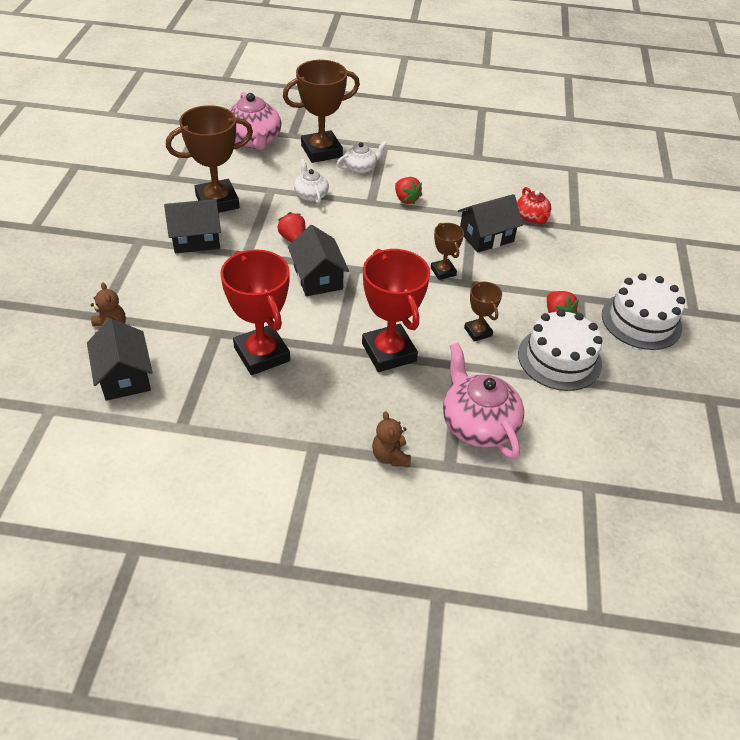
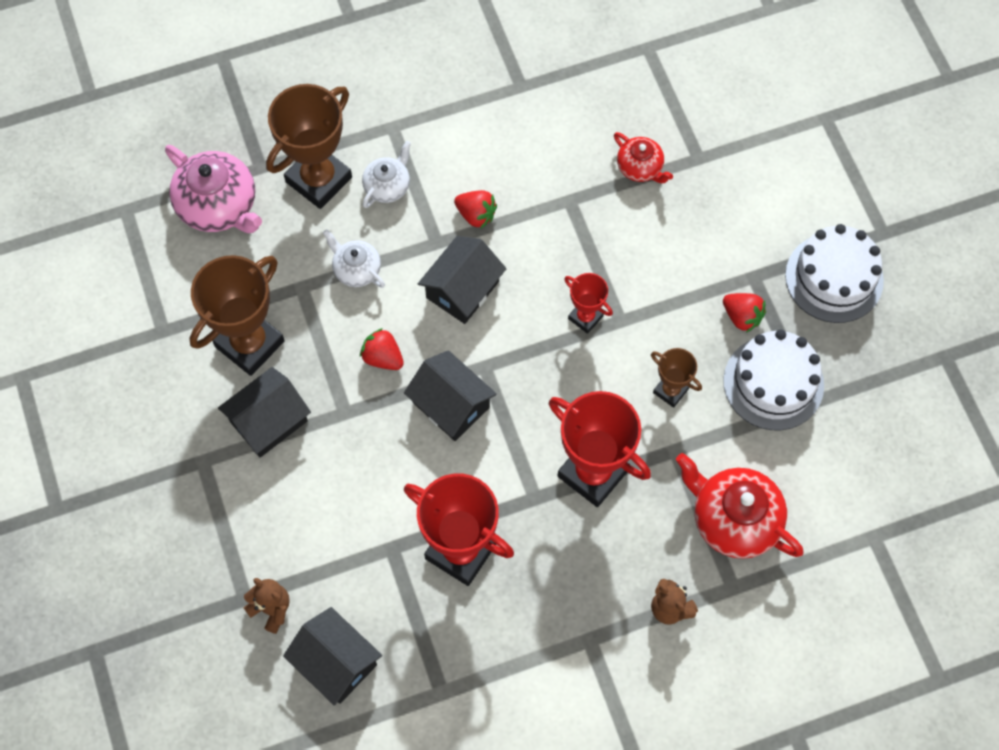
camera: 25 degrees left, 20 degrees up
brown trophy [431,223,464,280] -> red trophy [564,273,613,334]
pink teapot [443,343,524,460] -> red teapot [676,453,804,559]
black house [458,194,523,253] -> black house moved to [418,236,507,324]

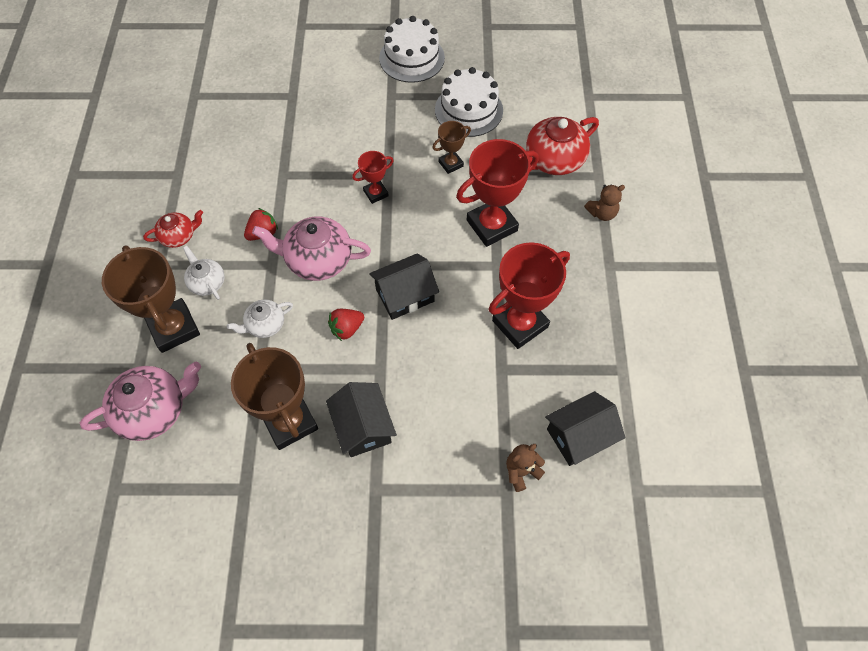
camera: 70 degrees left, 5 degrees down
black house [418,236,507,324] -> pink teapot [252,217,371,281]
red teapot [614,132,673,183] -> red teapot moved to [143,210,203,248]
red strawberry [723,293,766,333] -> none

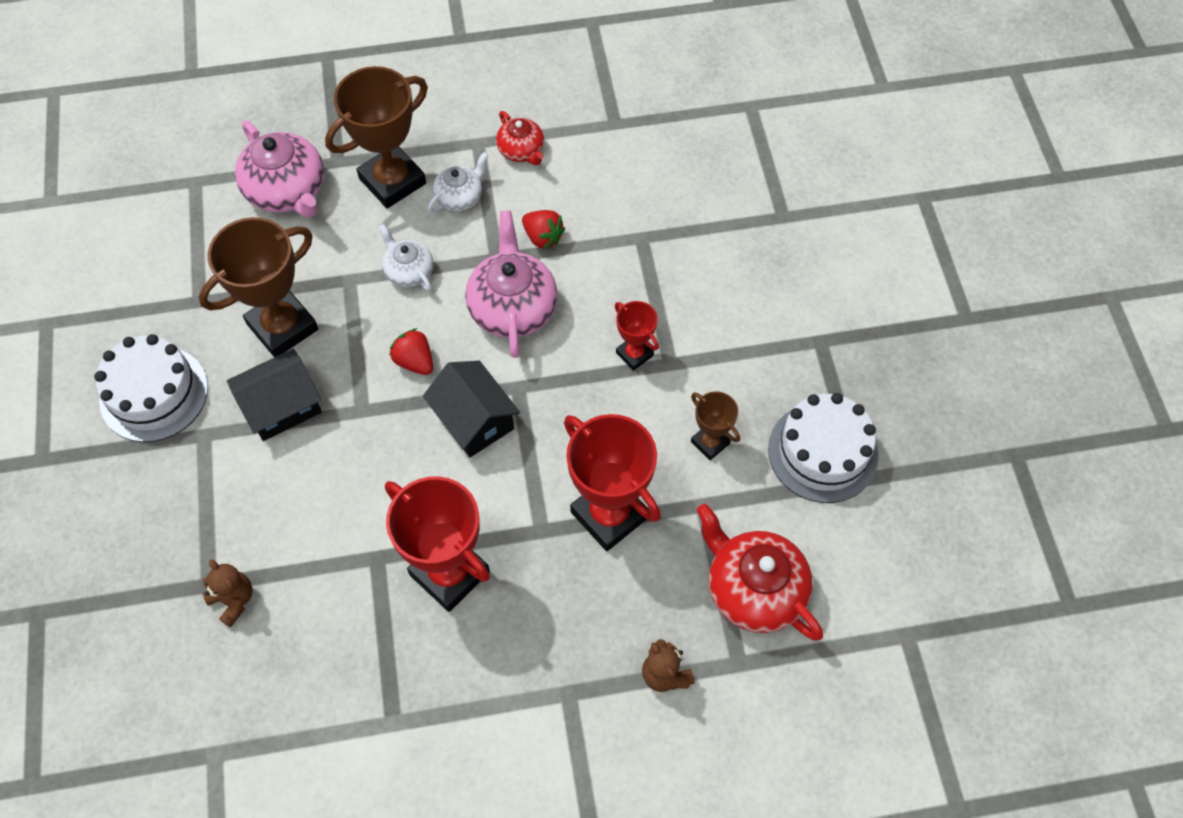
camera: 80 degrees right, 0 degrees up
white cake [379,16,445,83] -> white cake moved to [94,334,208,442]
black house [545,391,625,466] -> none

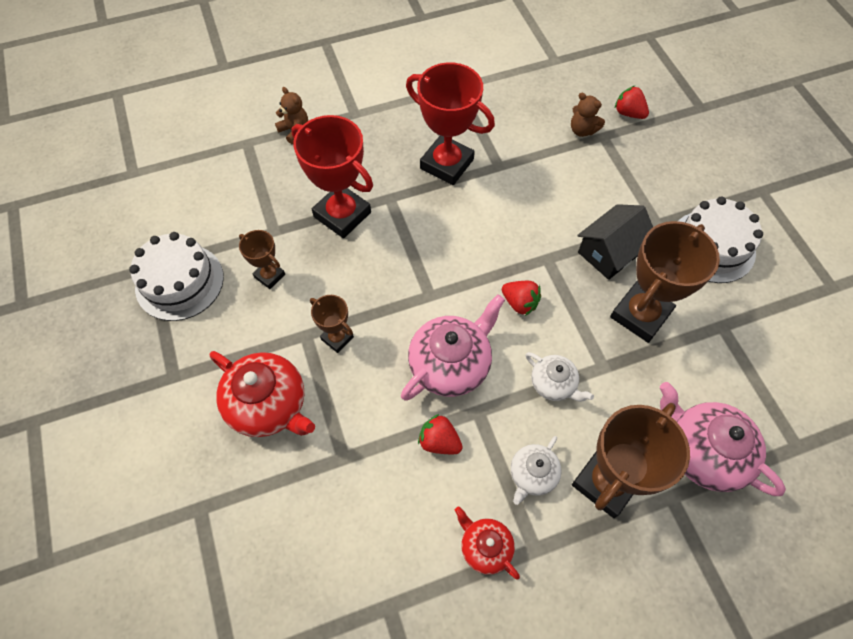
camera: 170 degrees right, 0 degrees up
black house [423,361,520,457] -> none
pink teapot [465,211,557,358] -> pink teapot turned 120 degrees counterclockwise [401,294,505,401]
red trophy [615,301,659,371] -> brown trophy [310,295,354,353]
red teapot [697,503,823,641] -> red teapot moved to [210,351,315,437]
none -> red strawberry [615,85,649,119]

